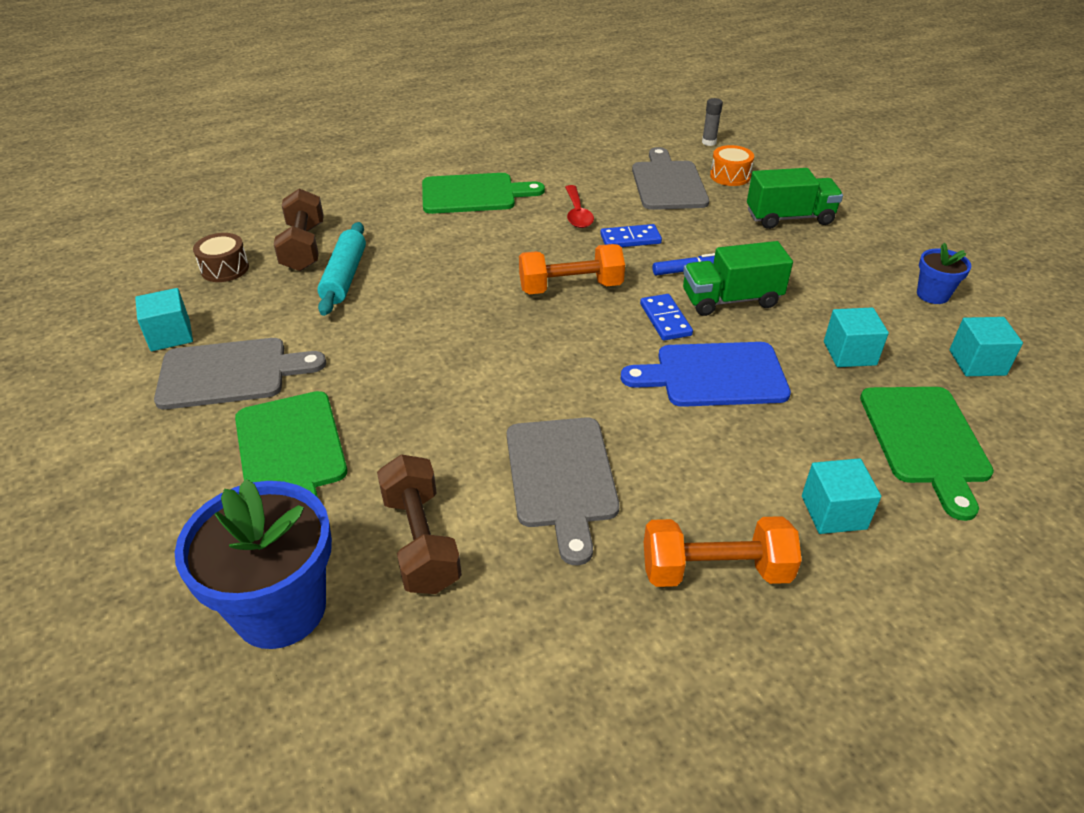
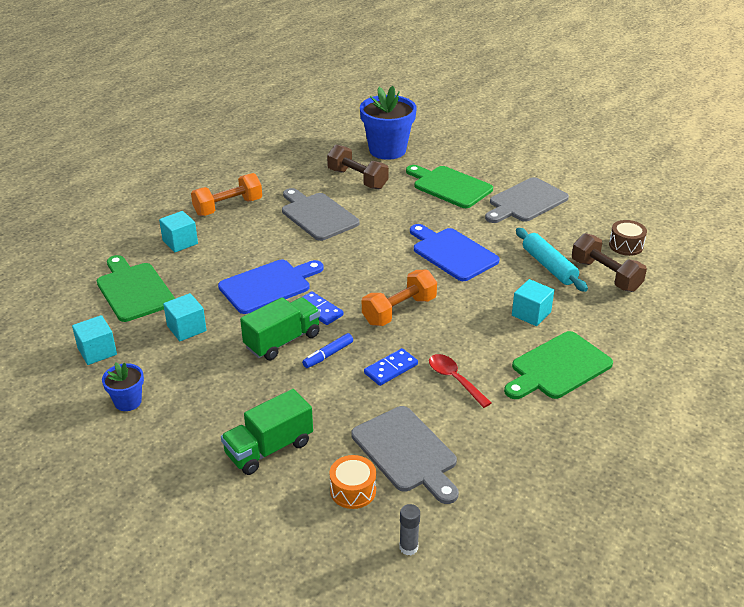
camera: 150 degrees right, 5 degrees down
turquoise cube [135,288,193,351] -> turquoise cube moved to [512,279,554,326]
none -> blue cutting board [410,224,500,281]

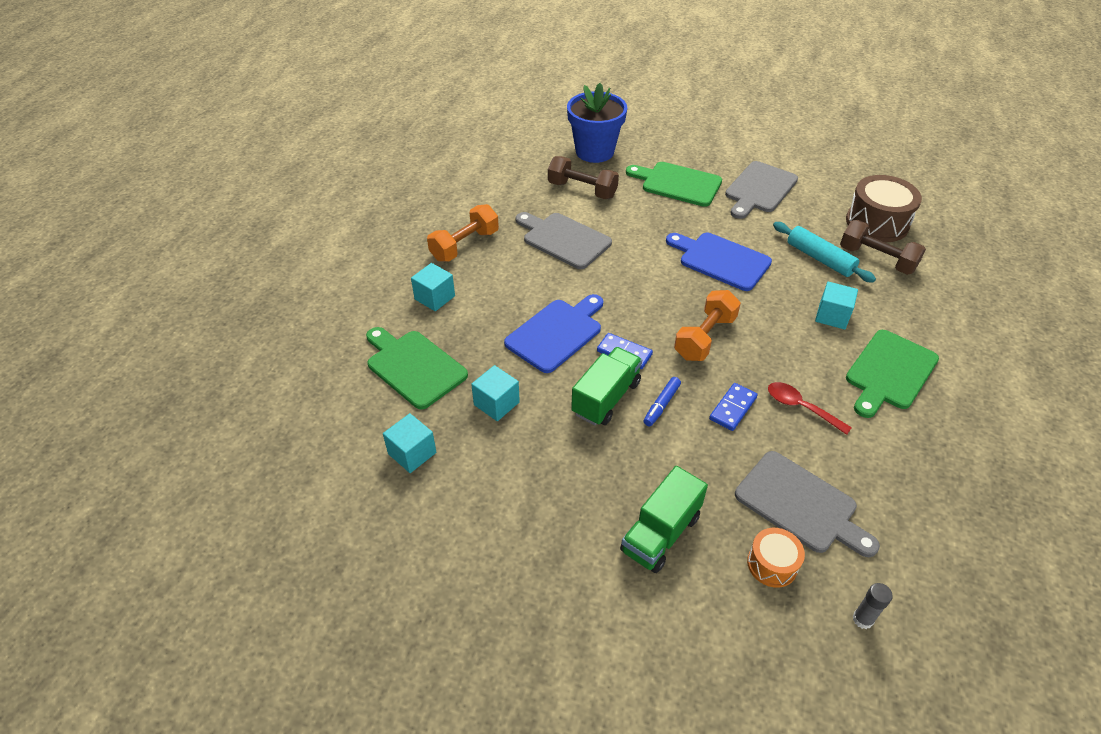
camera: 15 degrees left, 10 degrees up
blue flower pot [102,362,144,411] -> none
brown drum [609,220,647,256] -> brown drum [846,175,922,242], size x1.81

